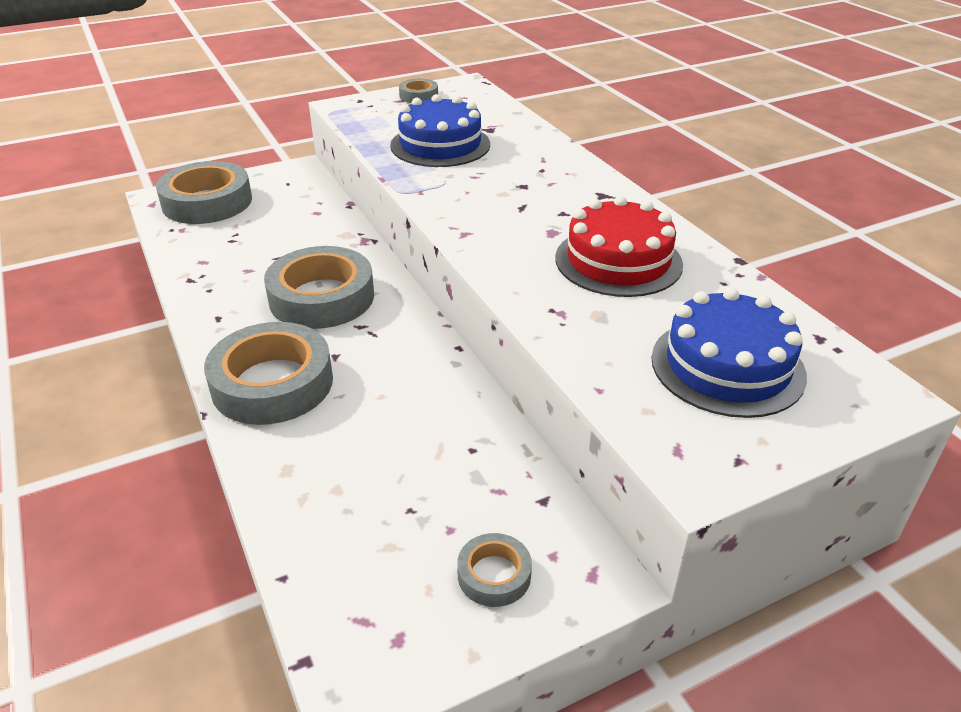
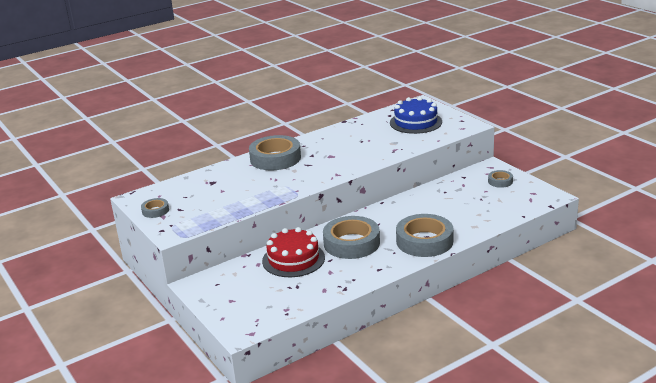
camera: 95 degrees left, 10 degrees down
grey tape [156,161,252,224] -> grey tape moved to [249,135,301,170]
blue cake [390,94,490,167] -> none
red cake [555,196,683,297] -> red cake moved to [262,227,325,277]

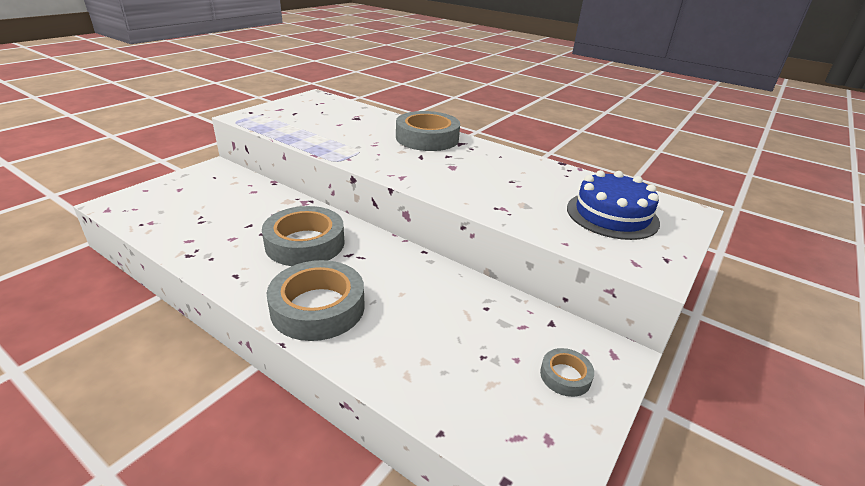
camera: 65 degrees right, 5 degrees up
grey tape [141,198,169,218] -> none
red cake [262,227,325,277] -> none

